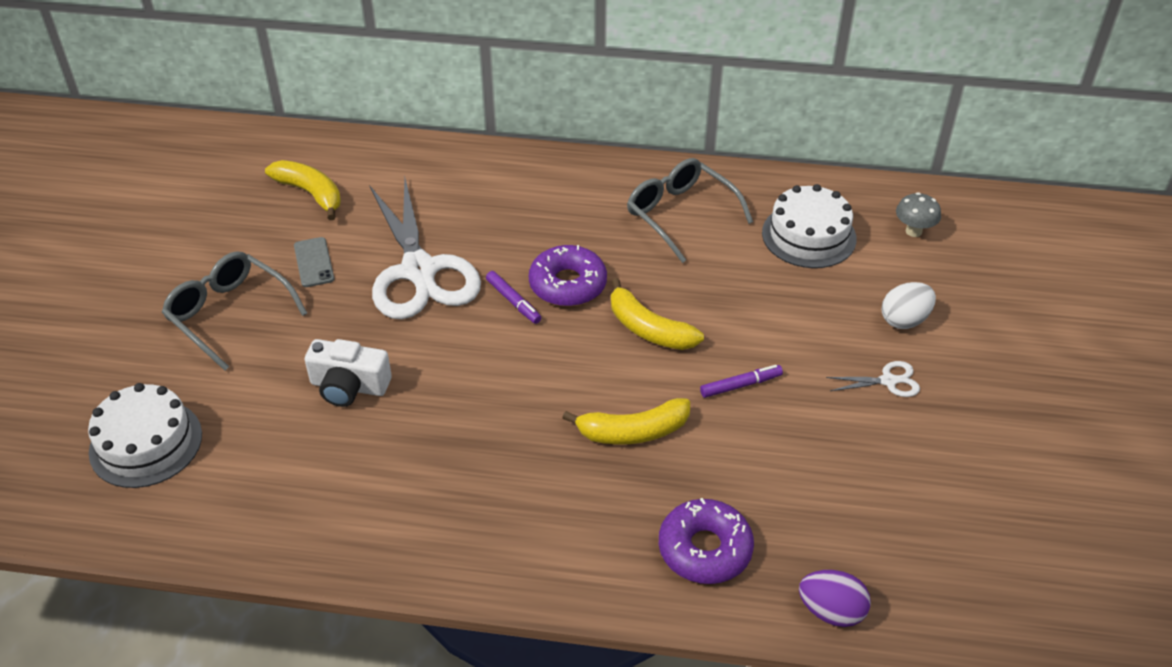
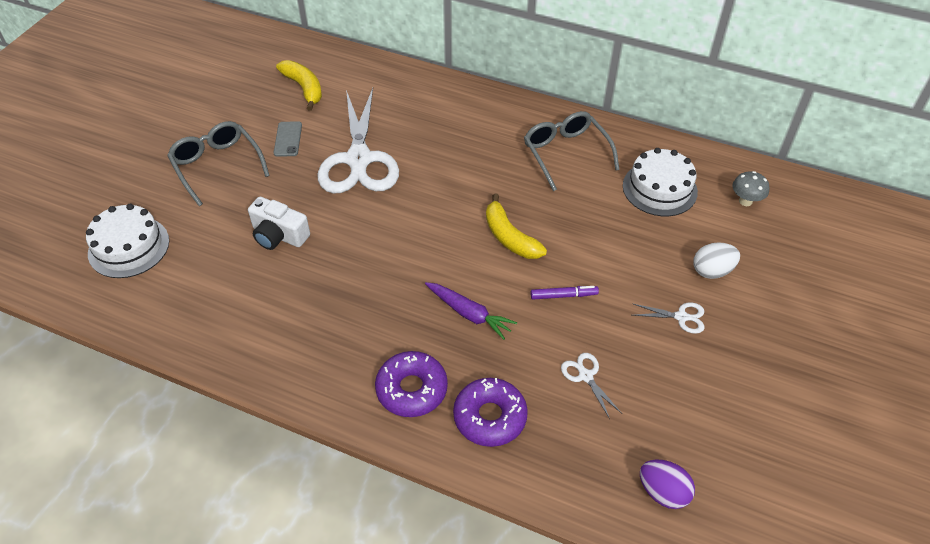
camera: 15 degrees right, 5 degrees up
purple marker [486,271,541,324] -> none
purple donut [529,245,607,306] -> purple donut moved to [375,351,448,417]
yellow banana [563,398,690,445] -> purple carrot [425,282,517,340]
purple egg [799,570,871,627] -> purple egg moved to [640,459,695,509]
none -> white scissors [561,353,622,419]

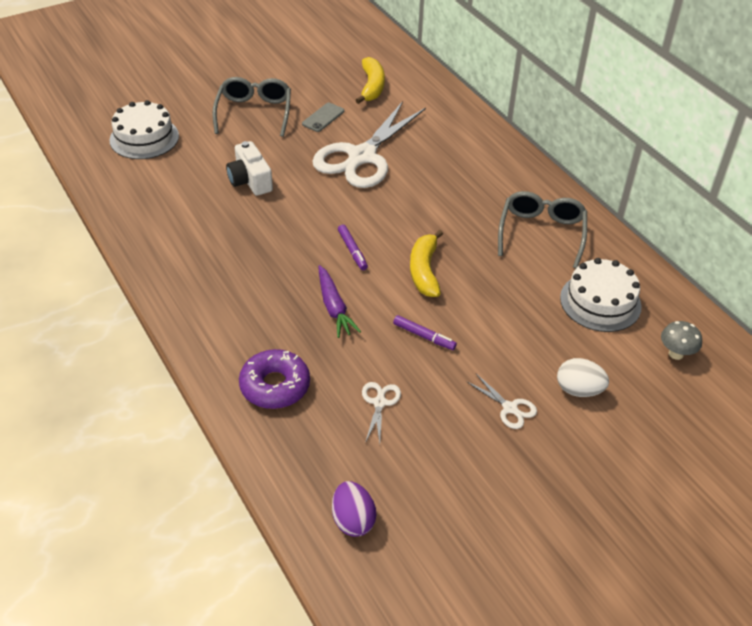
camera: 35 degrees right, 5 degrees down
purple donut [375,351,448,417] -> none
none -> purple marker [338,224,368,270]

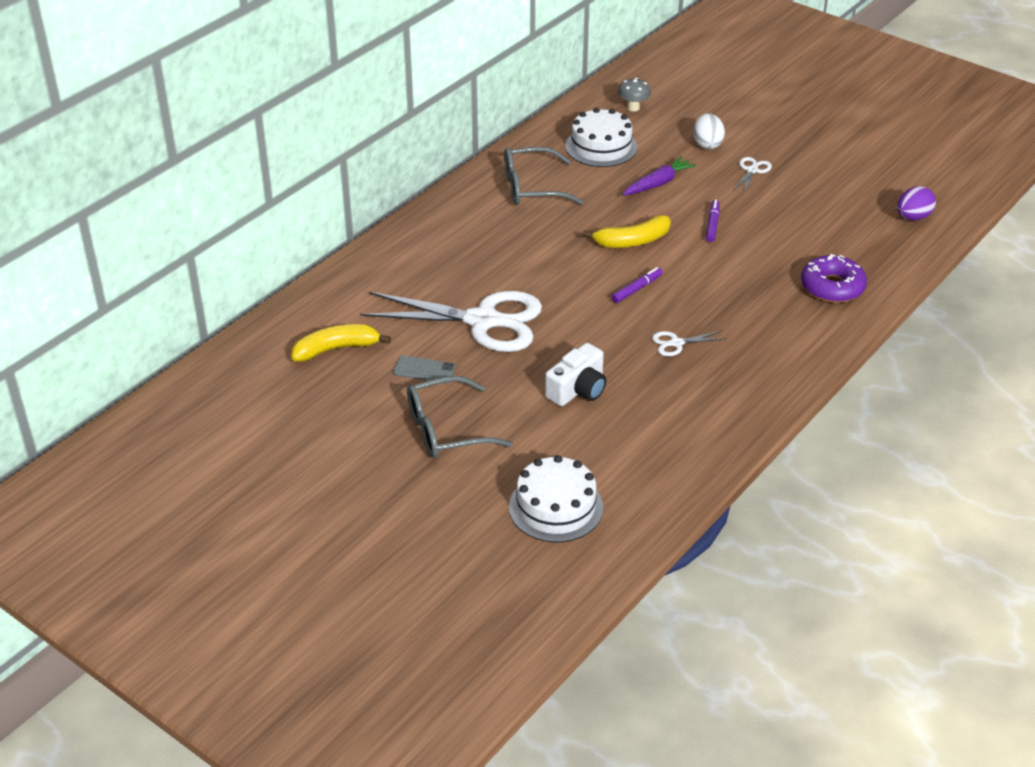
camera: 110 degrees left, 5 degrees down
purple carrot [318,265,361,338] -> purple carrot moved to [622,156,696,196]
white scissors [362,382,401,443] -> white scissors moved to [652,331,726,356]

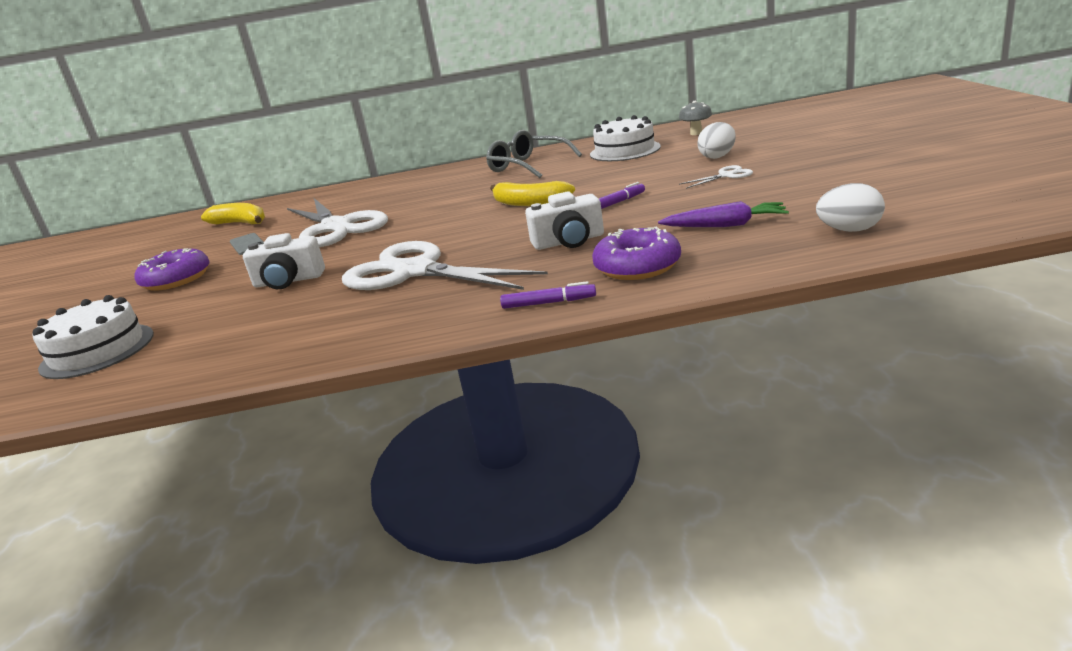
camera: 50 degrees right, 15 degrees down
grey glasses [407,376,513,458] -> purple donut [134,248,209,291]
purple marker [612,267,663,303] -> purple marker moved to [500,281,596,309]
purple carrot [622,156,696,196] -> purple carrot moved to [658,201,789,227]
white scissors [652,331,726,356] -> white scissors [342,241,548,290], size x2.50
purple egg [897,186,936,220] -> white egg [816,183,885,232]
none -> white camera [525,191,604,250]

